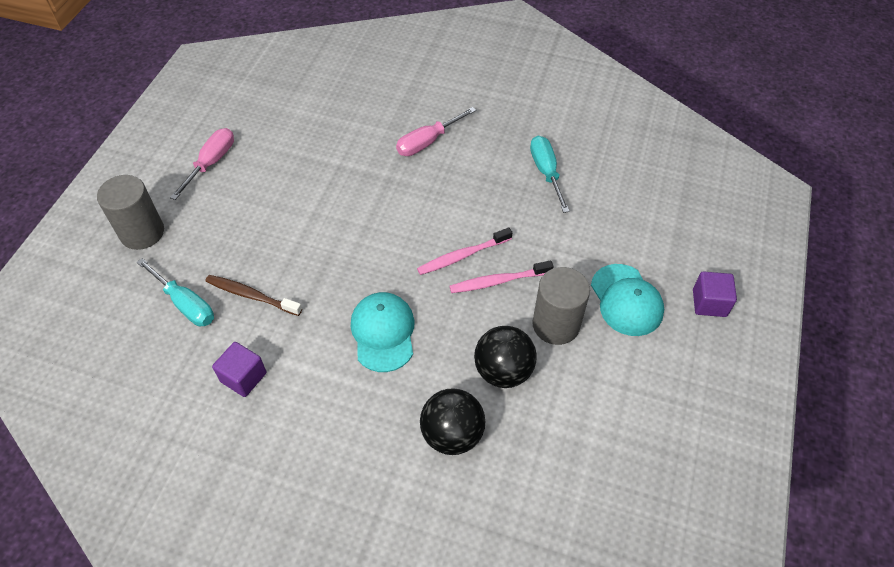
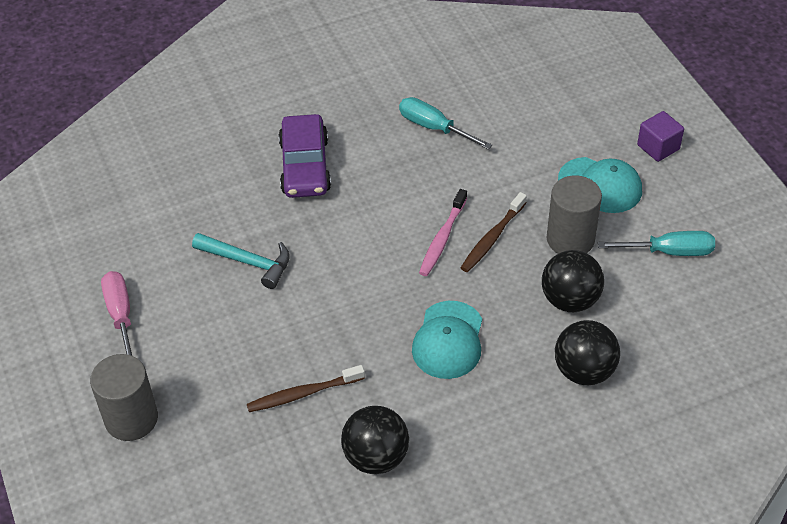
camera: 40 degrees left, 5 degrees down
turquoise screwdriver [137,258,214,326] -> turquoise screwdriver moved to [598,231,715,256]
purple cube [212,342,266,397] -> black ball [341,406,409,474]
turquoise cap [351,292,415,372] -> turquoise cap turned 120 degrees counterclockwise [412,301,482,379]
pink screwdriver [396,107,476,156] -> purple car [278,114,331,198]
pink toothbrush [449,261,553,293] -> brown toothbrush [461,192,527,272]
none -> turquoise hammer [192,233,290,289]

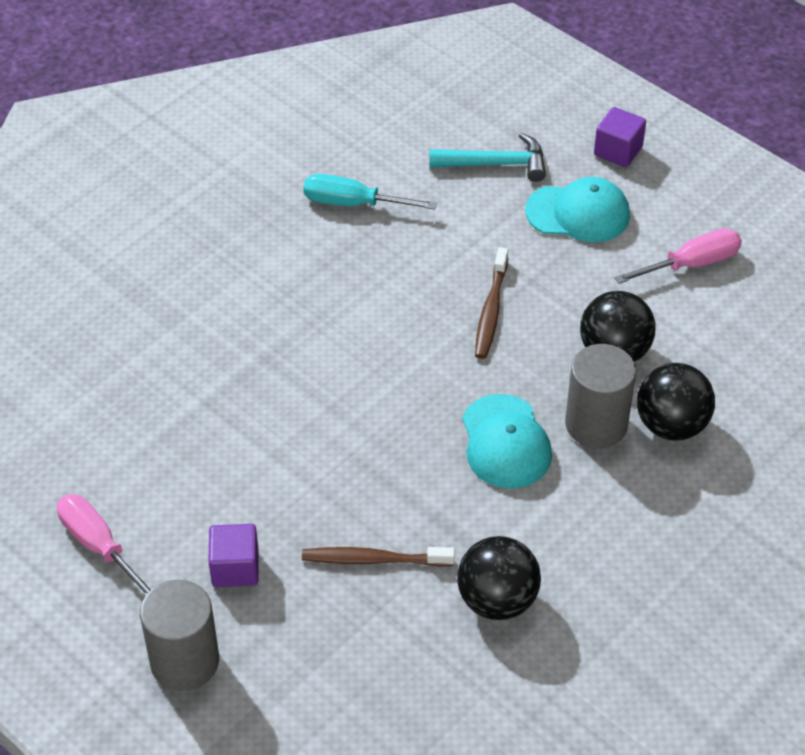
camera: 25 degrees left, 0 degrees up
turquoise hammer [192,233,290,289] -> turquoise hammer moved to [429,133,546,182]
brown toothbrush [247,365,365,412] -> brown toothbrush turned 45 degrees clockwise [302,547,455,567]
purple car [278,114,331,198] -> none
pink toothbrush [419,189,467,276] -> none
grey cylinder [546,175,602,254] -> grey cylinder moved to [565,344,636,448]
turquoise screwdriver [598,231,715,256] -> pink screwdriver [614,228,742,284]
none -> purple cube [208,524,259,587]

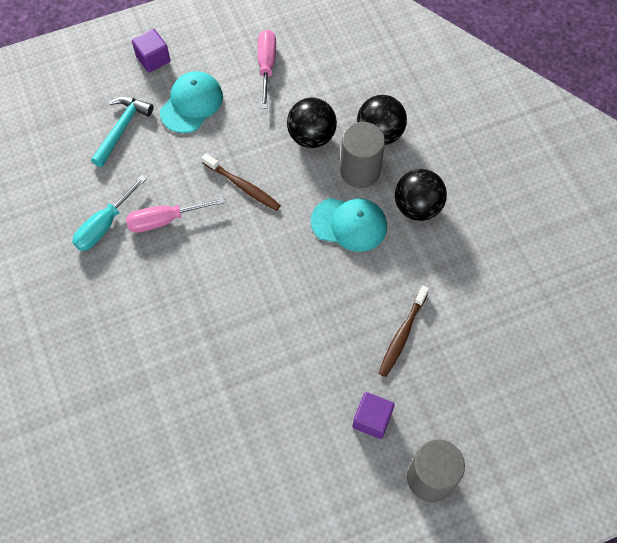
camera: 65 degrees left, 15 degrees up
pink screwdriver [57,494,153,596] -> pink screwdriver moved to [126,197,225,233]
black ball [457,536,541,620] -> black ball moved to [395,169,447,221]

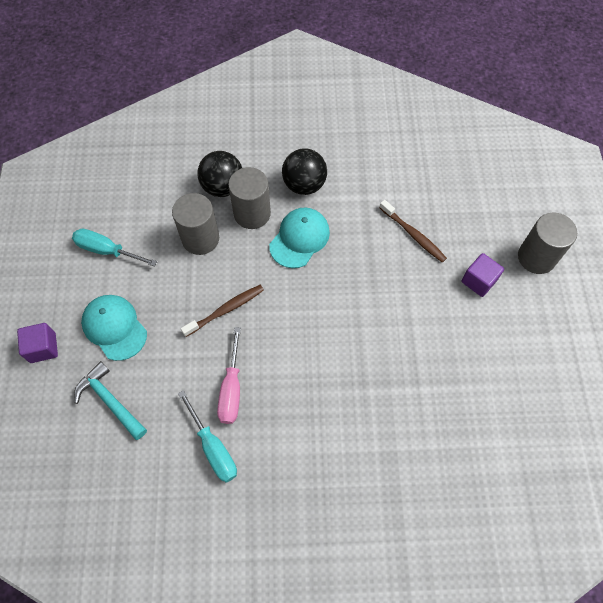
camera: 70 degrees left, 0 degrees up
pink screwdriver [258,30,276,108] -> turquoise screwdriver [72,229,157,267]
black ball [287,98,337,148] -> grey cylinder [172,193,219,255]

